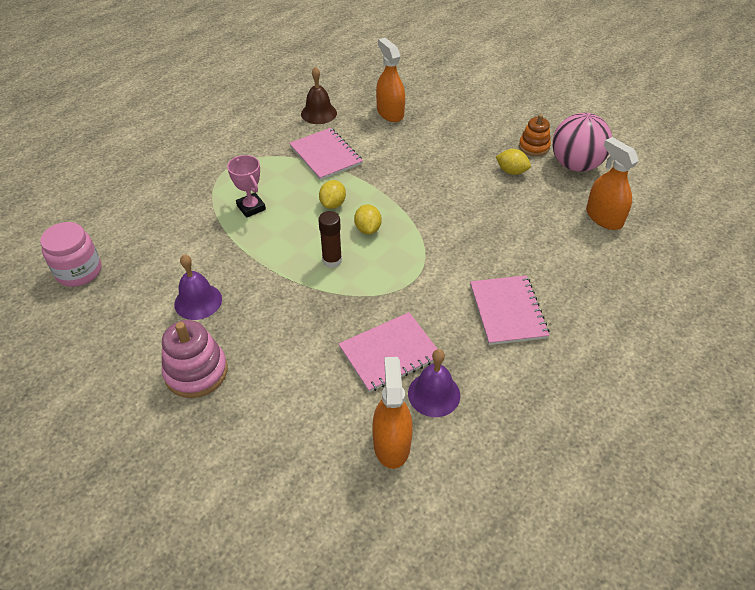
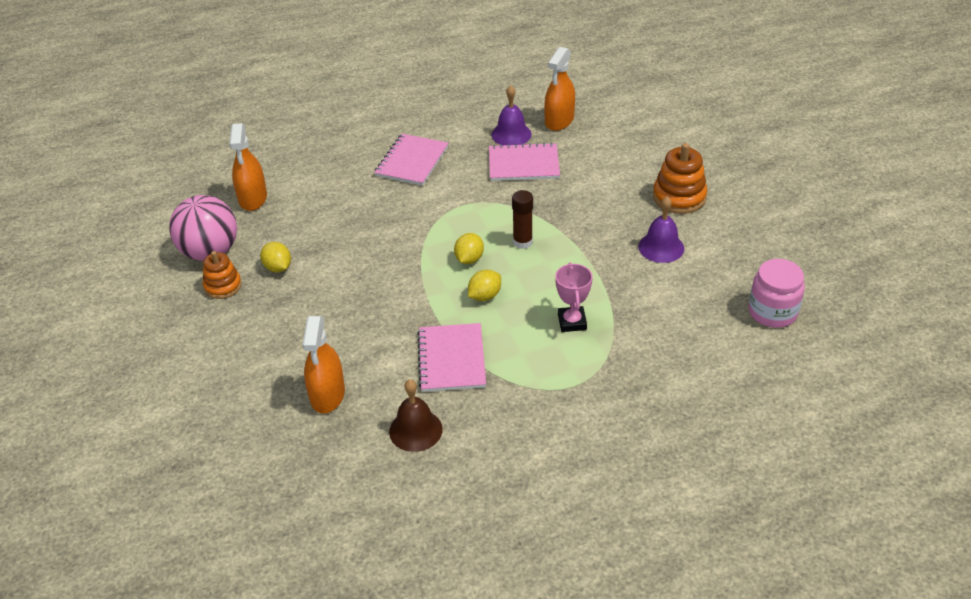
camera: 150 degrees left, 5 degrees down
pink stacking toy [162,320,228,398] -> orange stacking toy [653,143,707,214]

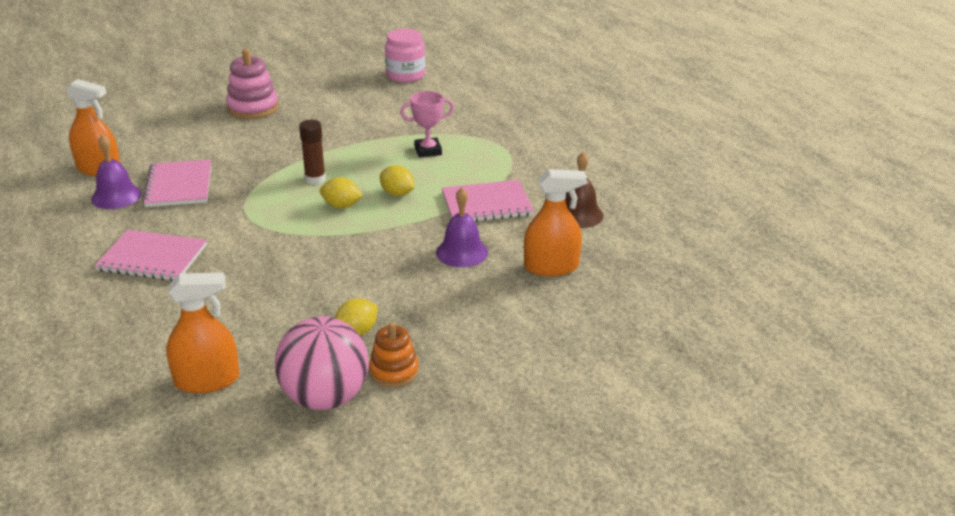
camera: 100 degrees left, 10 degrees down
purple bell [638,196,684,263] -> purple bell moved to [436,187,488,267]
orange stacking toy [653,143,707,214] -> pink stacking toy [226,49,279,119]

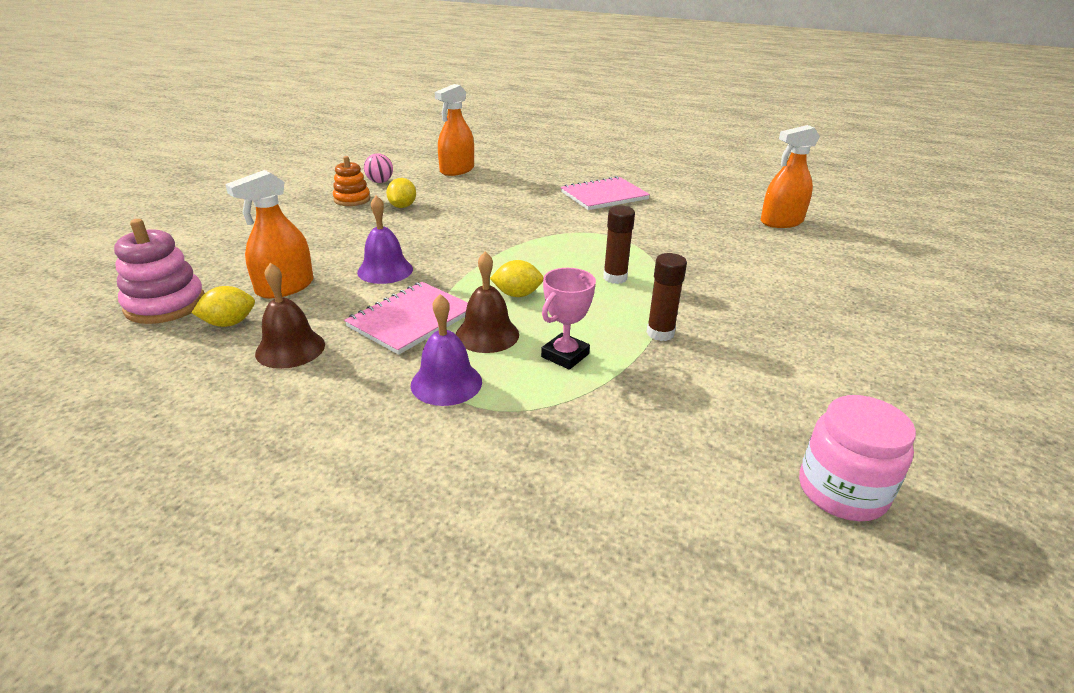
camera: 140 degrees right, 0 degrees up
purple bell [91,134,141,209] -> purple bell moved to [411,294,482,406]
pink notebook [142,159,211,207] -> none
pink stacking toy [226,49,279,119] -> pink stacking toy moved to [114,219,205,324]
pink ball [275,316,369,410] -> pink ball [364,153,393,183], size x0.47
yellow lemon [320,177,363,209] -> yellow lemon moved to [192,286,255,327]
none -> brown bell [456,251,519,353]
none -> brown glue stick [647,253,687,341]

